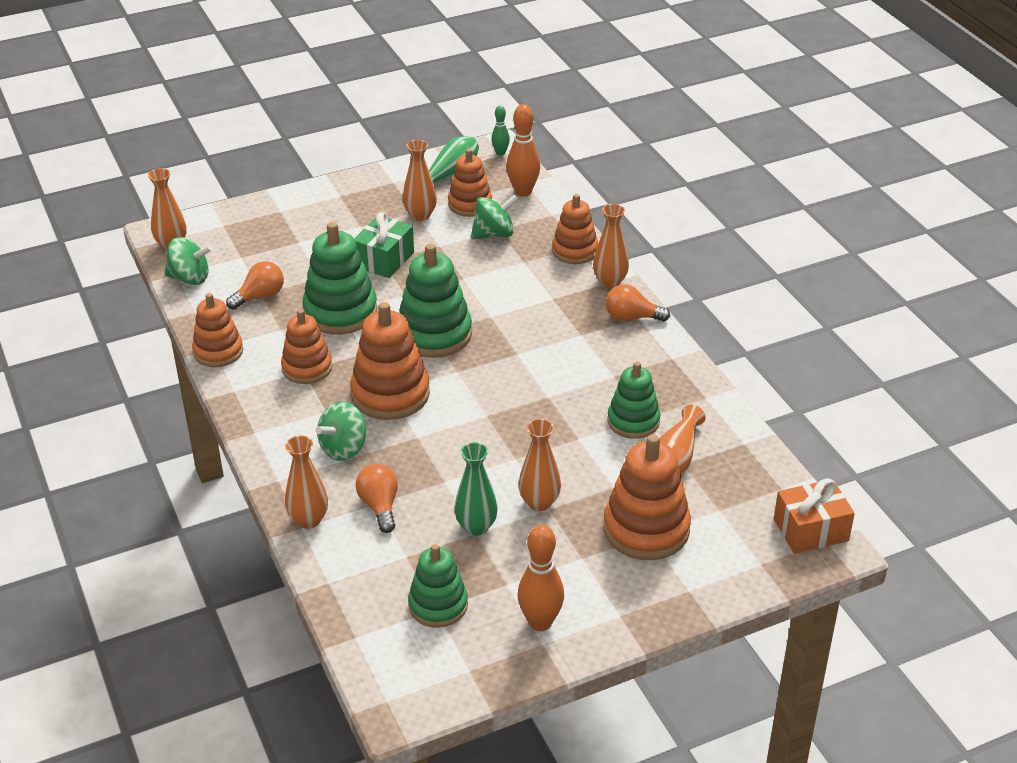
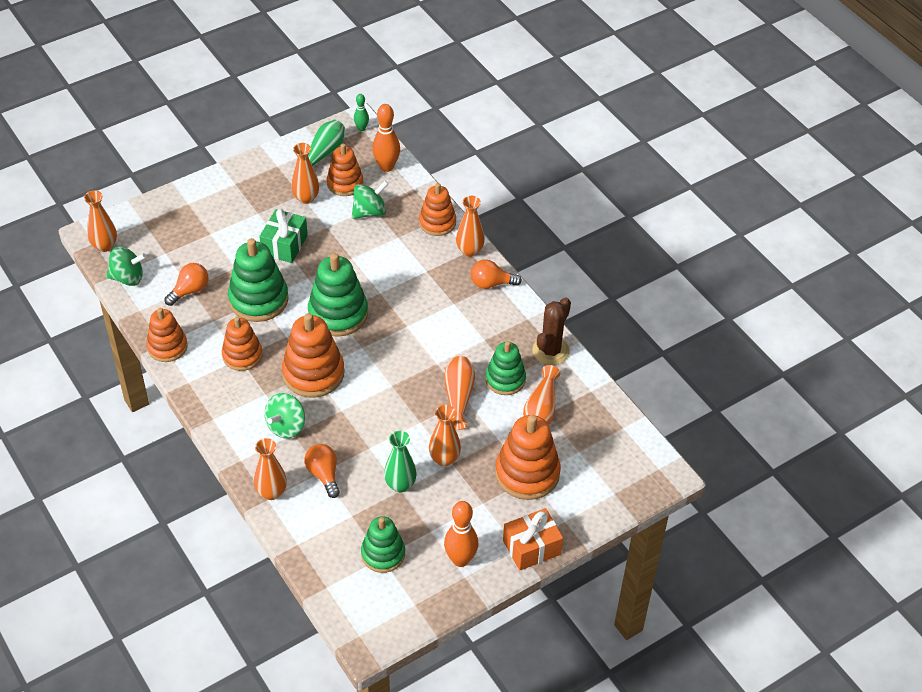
camera: 10 degrees left, 10 degrees up
orange gift [774,478,855,554] -> orange gift moved to [503,508,563,571]
none -> orange vase [444,356,475,430]
none -> brown cactus [532,297,571,365]

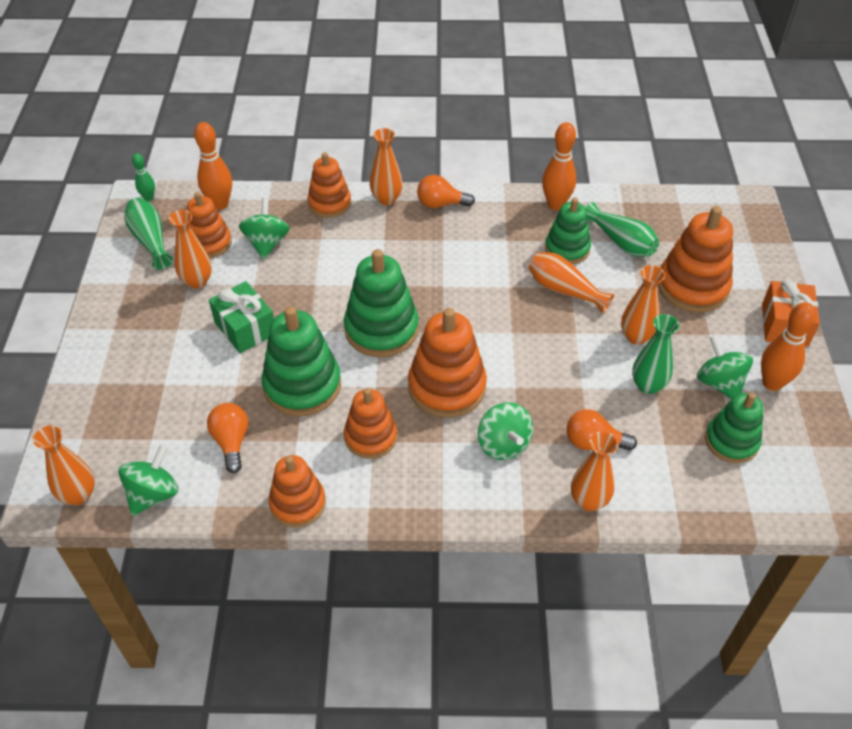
camera: 55 degrees left, 0 degrees up
orange light bulb [471,259,522,289] -> orange light bulb turned 60 degrees clockwise [417,175,475,208]
orange vase [523,365,561,425] -> green vase [585,202,659,257]
brown cactus [532,297,571,365] -> orange bowling pin [542,122,576,210]
none -> green spinning top [697,335,753,399]

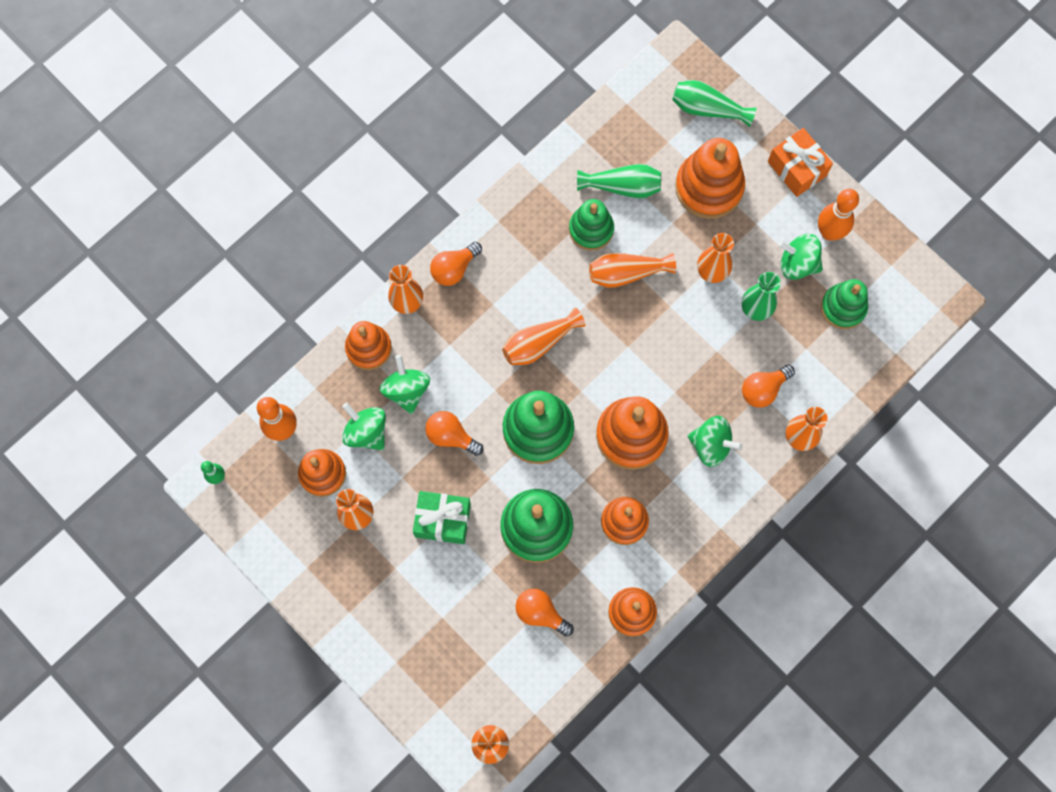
camera: 45 degrees left, 25 degrees up
green spinning top [118,445,178,516] -> green spinning top moved to [380,355,430,414]
green vase [124,198,173,270] -> green vase moved to [672,80,757,127]
orange bowling pin [542,122,576,210] -> none
none -> orange light bulb [425,411,484,456]
none -> orange vase [502,308,585,365]

